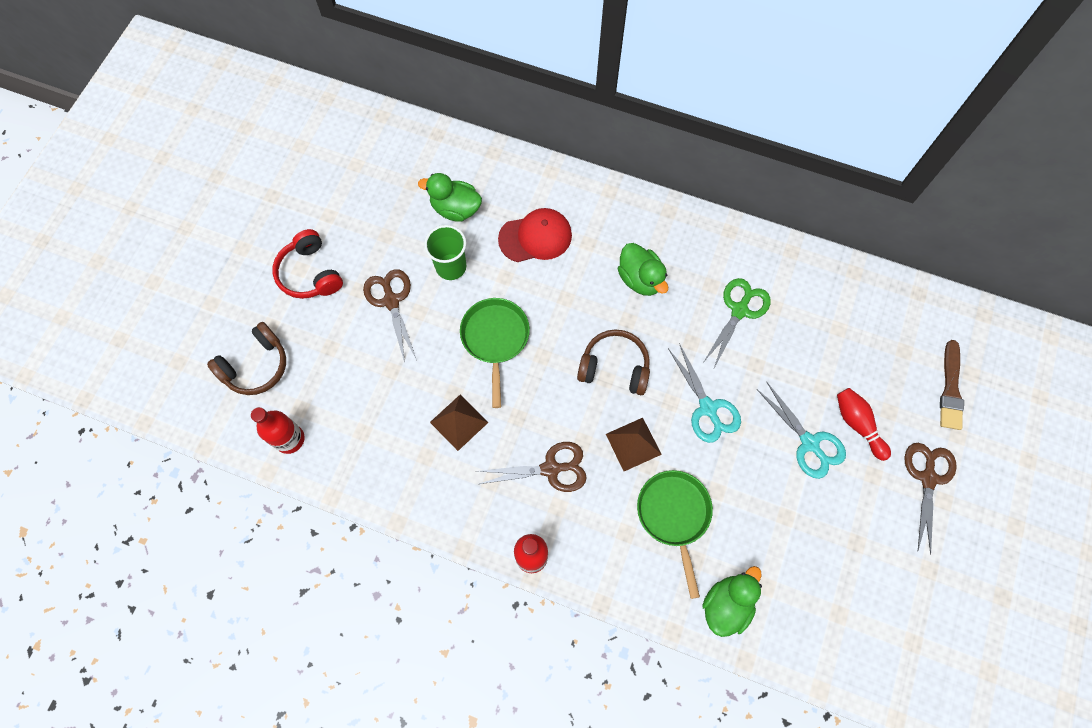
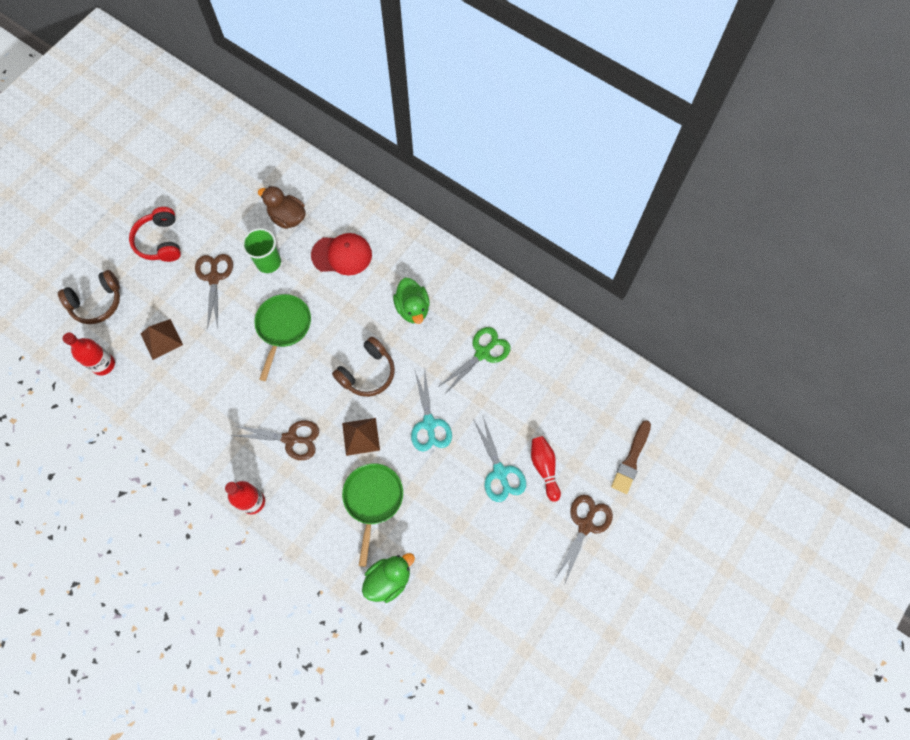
camera: 15 degrees right, 0 degrees up
green duck [418,173,482,222] -> brown duck [258,186,306,229]
brown pyramid [430,394,488,451] -> brown pyramid moved to [141,319,183,360]
brown headphones [577,330,650,395] -> brown headphones turned 105 degrees clockwise [332,337,395,397]

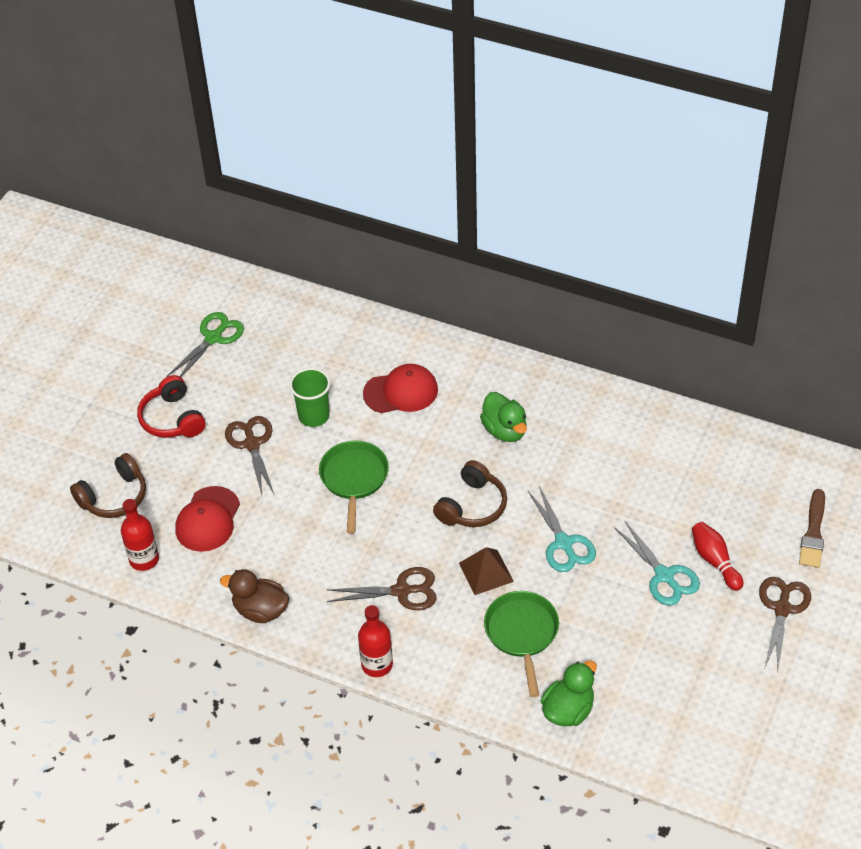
camera: 10 degrees left, 20 degrees down
brown pyramid [141,319,183,360] -> red cap [175,486,240,552]
brown duck [258,186,306,229] -> brown duck moved to [220,569,289,623]
green scissors [438,327,510,395] -> green scissors moved to [166,312,244,377]

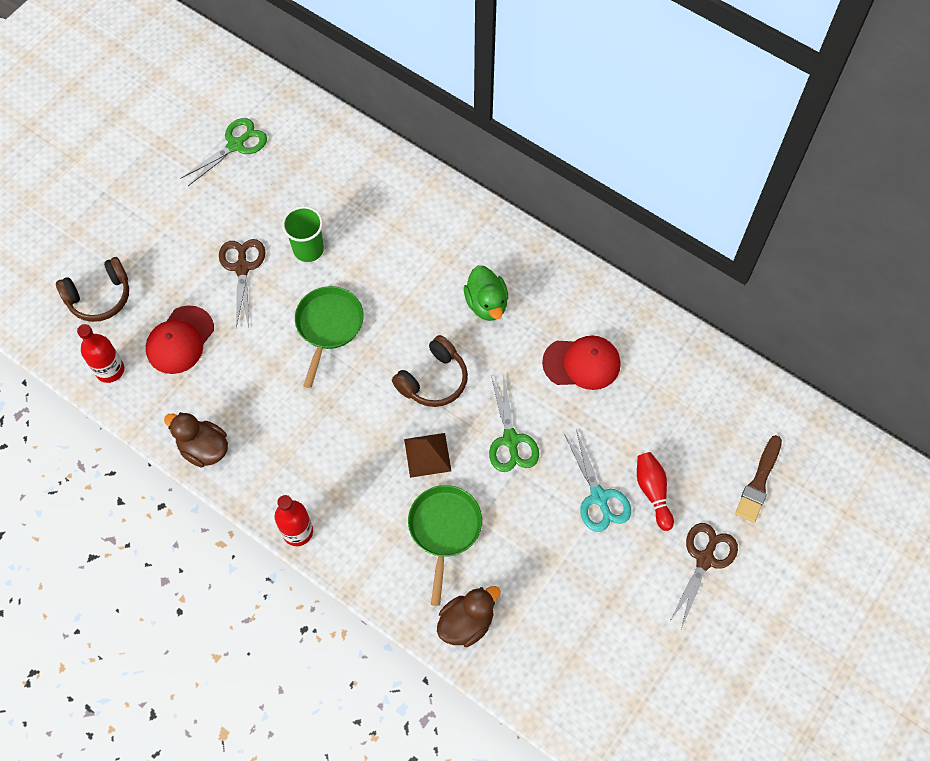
camera: 10 degrees right, 15 degrees up
red headphones [137,375,206,438] -> none
brown scissors [327,567,437,610] -> none
red cap [363,364,438,413] -> red cap moved to [542,335,620,390]
turquoise scissors [528,486,596,572] -> green scissors [489,374,539,472]
green duck [541,660,597,726] -> brown duck [437,586,501,647]

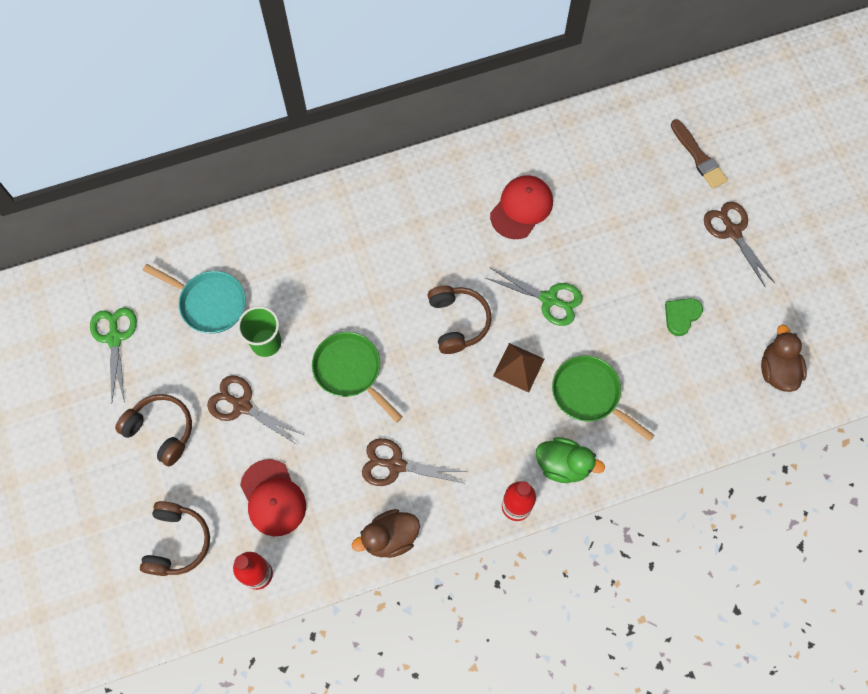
camera: 55 degrees left, 5 degrees up
brown duck [437,586,501,647] -> brown duck moved to [761,324,807,392]
green duck [464,265,508,321] -> green duck moved to [536,437,605,483]
turquoise scissors [564,430,631,532] -> none
red bowling pin [637,452,674,531] -> none
none -> brown headphones [115,394,192,466]
none -> turquoise pan [143,264,246,334]
none -> brown scissors [362,438,467,486]
none -> green heart [665,298,703,336]

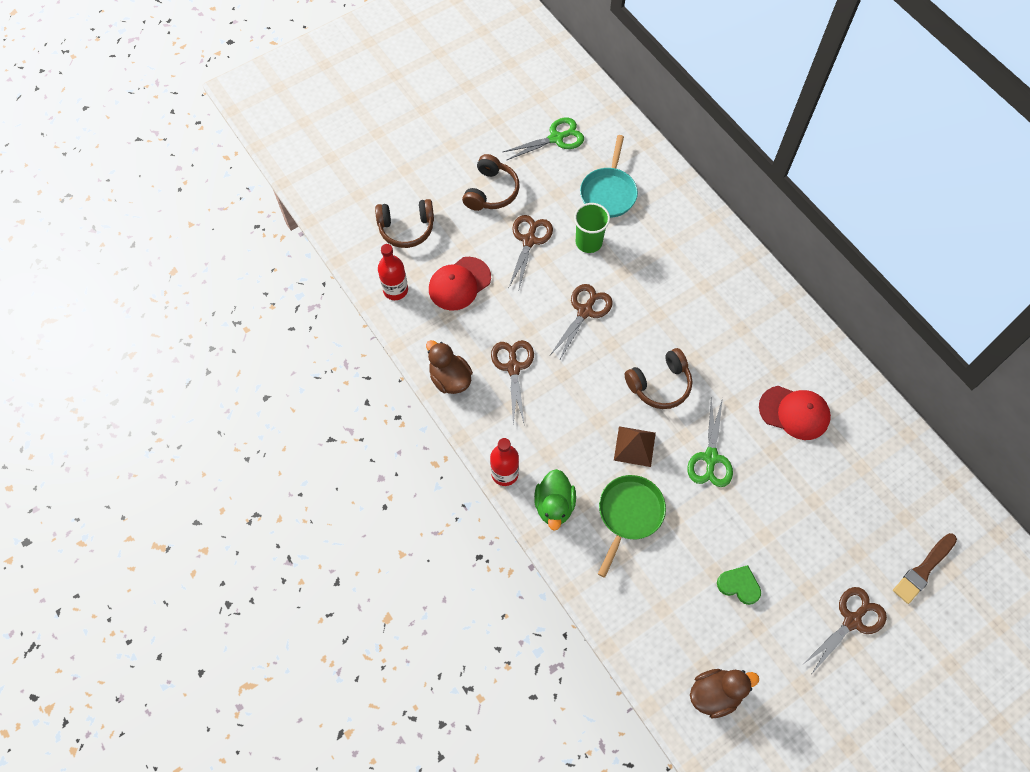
camera: 75 degrees right, 5 degrees down
green pan [312,332,402,423] -> brown scissors [550,284,613,361]

